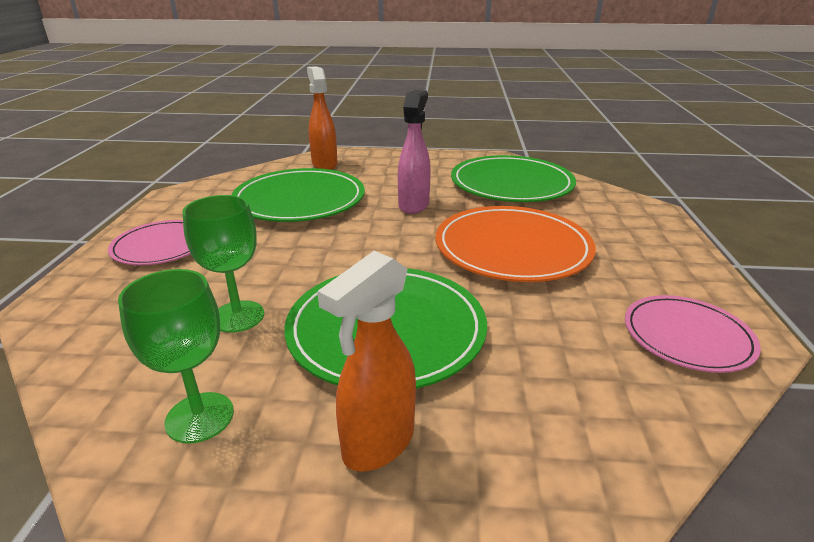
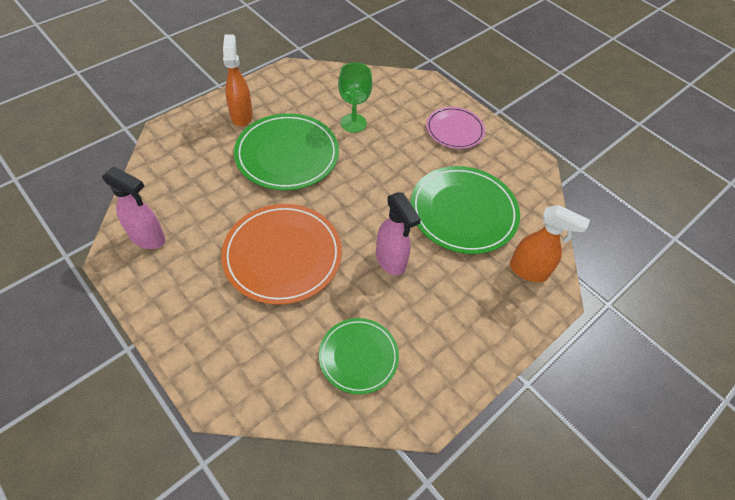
camera: 130 degrees right, 25 degrees up
green goblet [118,269,234,444] -> none
green plate [451,155,576,202] -> green plate [319,318,399,394], size x0.61
pink plate [625,295,761,373] -> pink spray bottle [102,166,166,249]

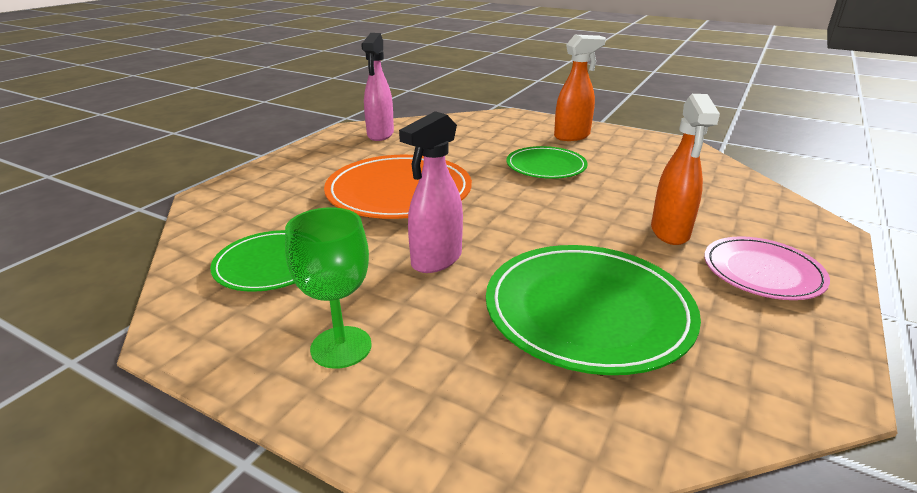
camera: 75 degrees right, 25 degrees down
green plate [234,113,339,190] -> green plate [506,146,588,179], size x0.61
green goblet [338,62,373,133] -> green goblet moved to [285,207,372,369]
orange spray bottle [510,205,590,282] -> orange spray bottle moved to [651,94,720,245]

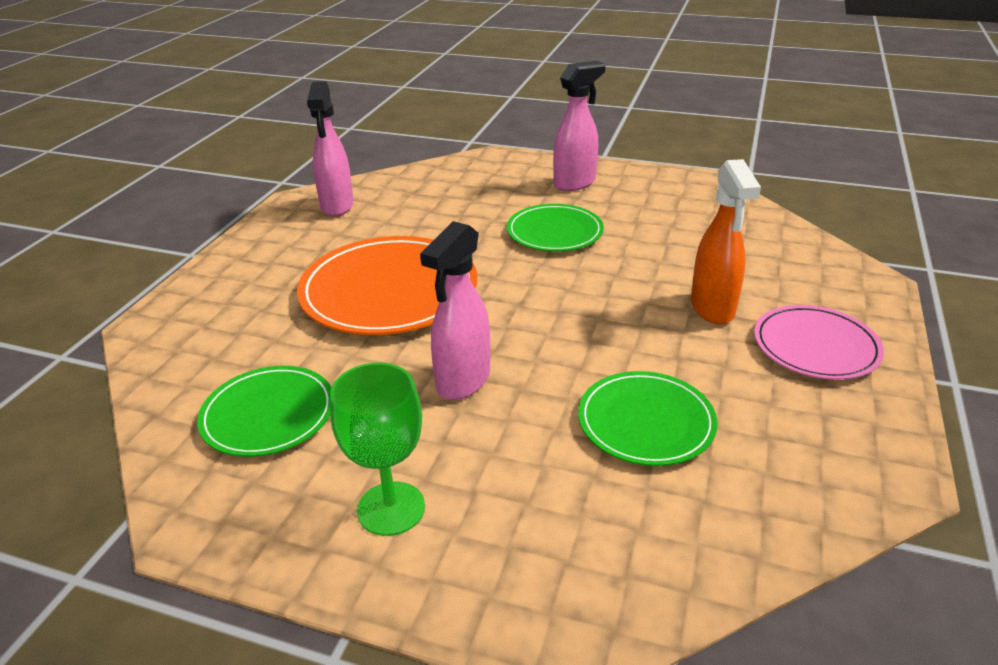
camera: 10 degrees left, 5 degrees up
green plate [486,245,701,375] -> green plate [578,371,717,466], size x0.61
orange spray bottle [554,35,606,141] -> pink spray bottle [553,61,606,191]

